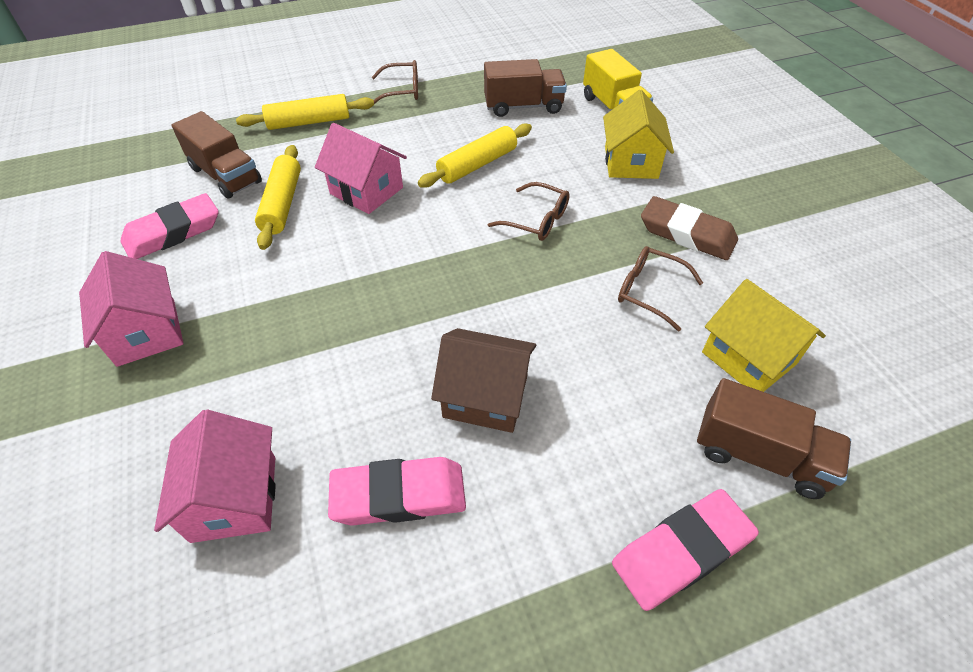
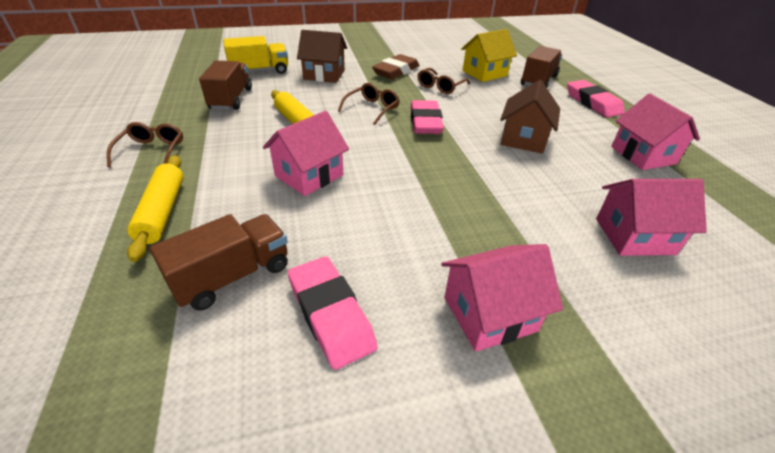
camera: 85 degrees left, 10 degrees down
yellow rolling pin [255,145,301,250] -> none
pink eraser [328,457,466,525] -> pink eraser moved to [411,100,444,134]
yellow house [603,90,674,179] -> brown house [297,30,347,83]
none -> pink house [611,94,700,170]

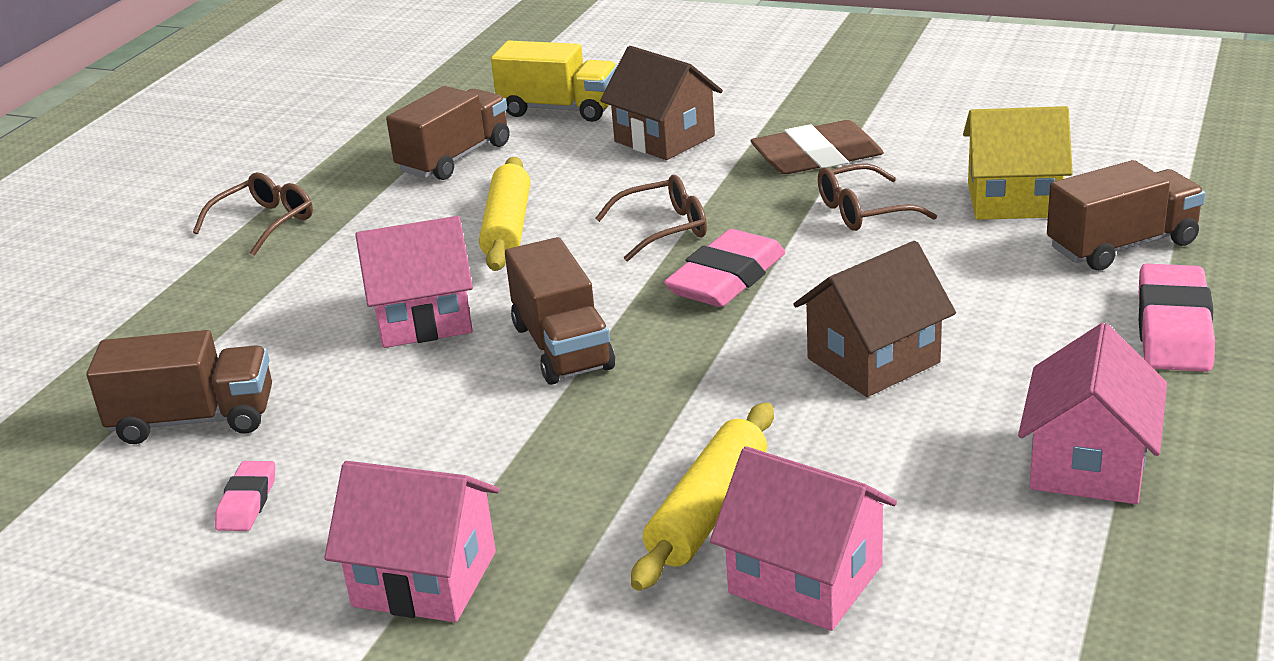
camera: 40 degrees right, 10 degrees down
yellow rolling pin [127,155,183,262] -> yellow rolling pin moved to [631,402,774,591]
pink eraser [288,256,377,370] -> pink eraser [215,461,275,531], size x0.54
none -> brown truck [505,237,615,385]

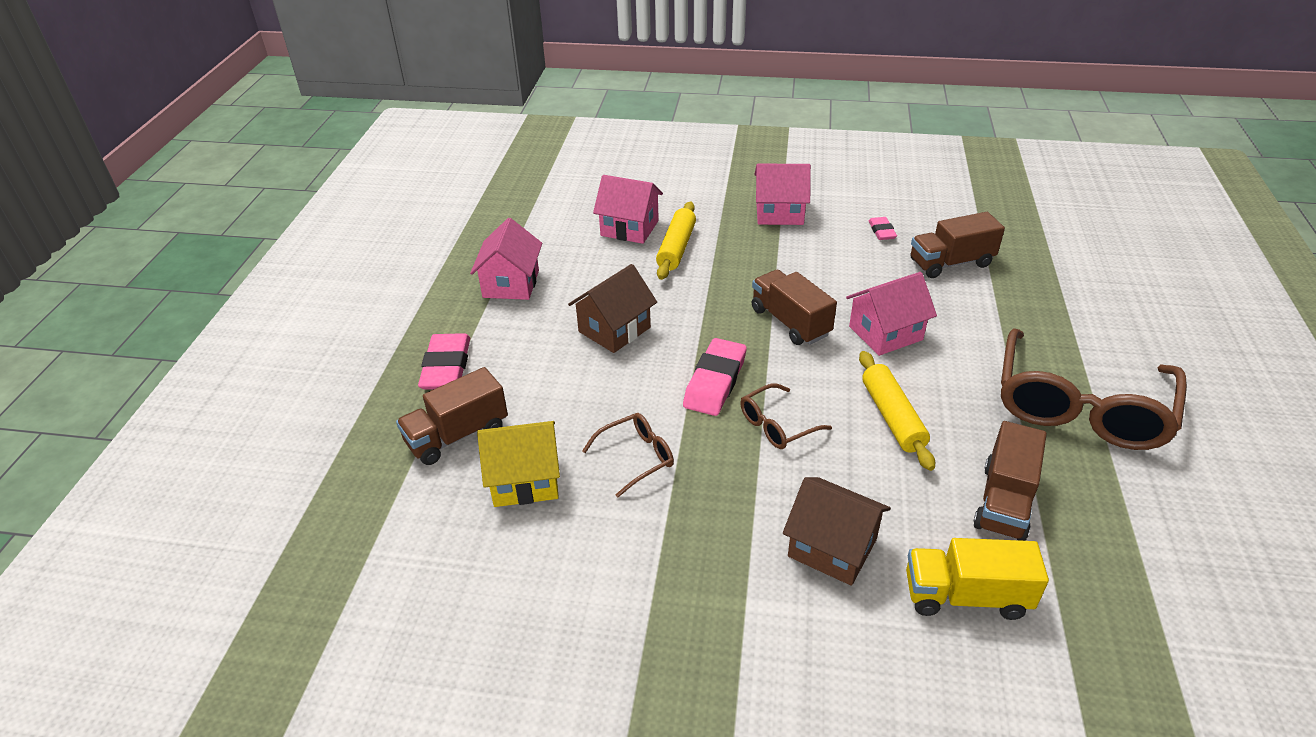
camera: 165 degrees right, 10 degrees up
brown glasses [193,172,313,256] -> brown glasses [1001,328,1187,450], size x2.19
brown eraser [750,120,884,174] -> none

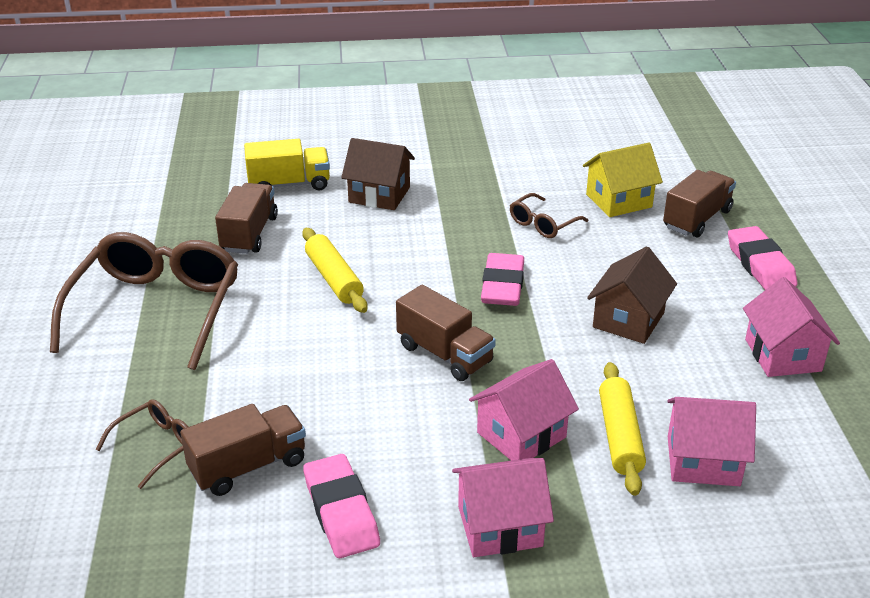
camera: 165 degrees right, 5 degrees down
brown glasses [740,383,832,449] -> brown glasses moved to [95,399,188,489]
pink house [846,272,937,356] -> pink house moved to [469,359,579,460]
pink eraser [868,217,897,240] -> pink eraser [303,454,380,558], size x1.86

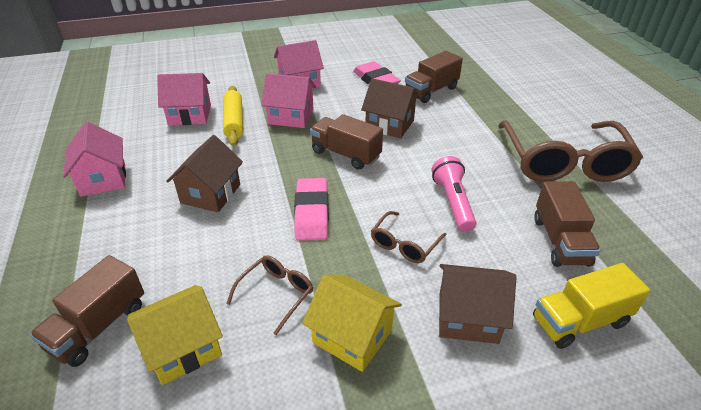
camera: 170 degrees right, 5 degrees up
brown glasses [95,399,188,489] -> brown glasses moved to [371,211,446,263]
yellow rolling pin [302,228,367,313] -> pink flashlight [432,156,477,232]
pink house [469,359,579,460] -> pink house turned 60 degrees clockwise [261,73,316,128]
pink eraser [728,226,797,290] -> none
none -> yellow house [302,275,402,372]
none -> brown house [361,78,420,139]

